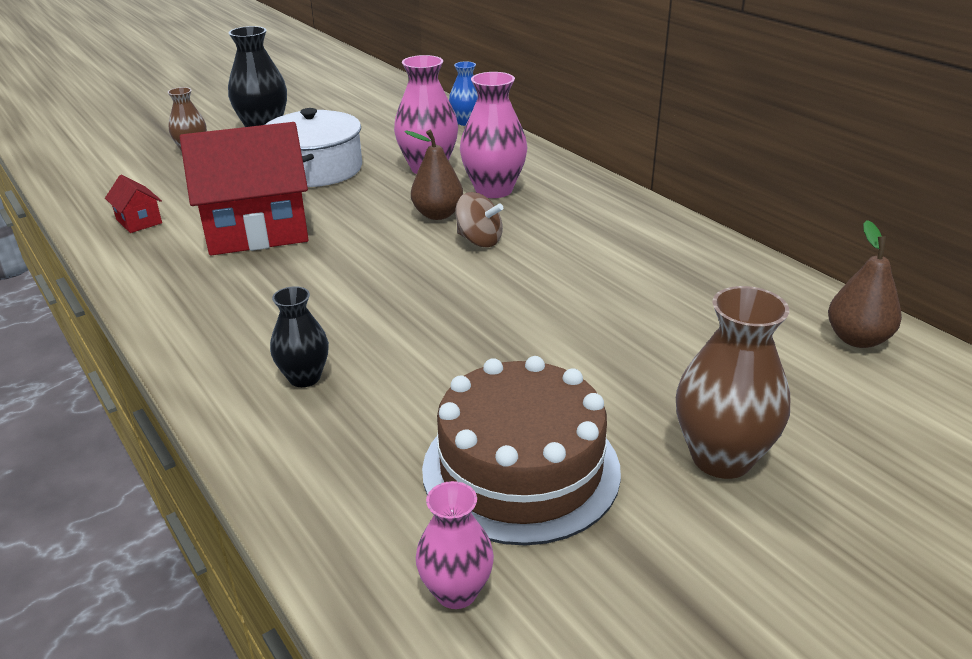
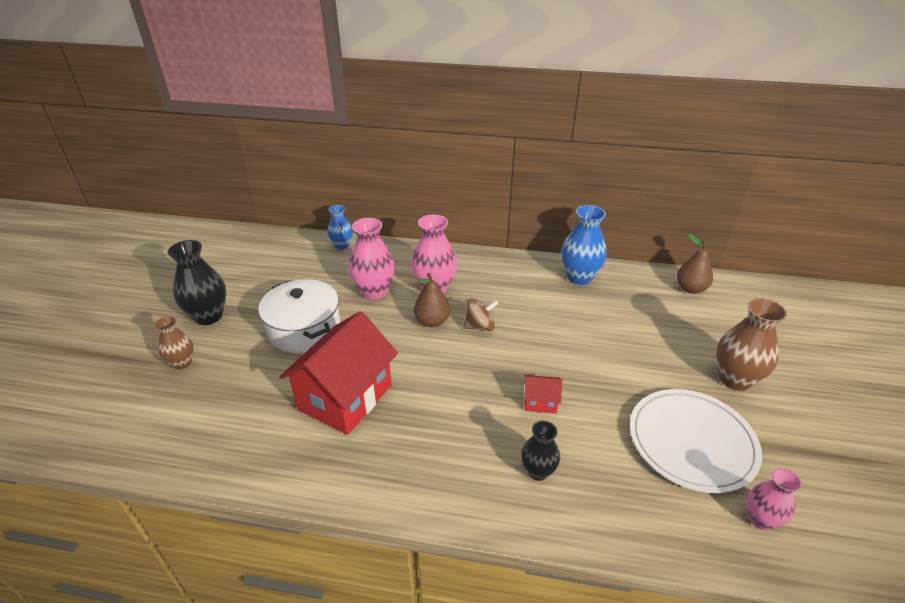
camera: 45 degrees left, 5 degrees up
red house [105,175,162,233] -> red house moved to [524,375,562,413]
brown cake [422,356,621,546] -> white plate [630,389,762,493]
none -> blue vase [561,205,607,285]

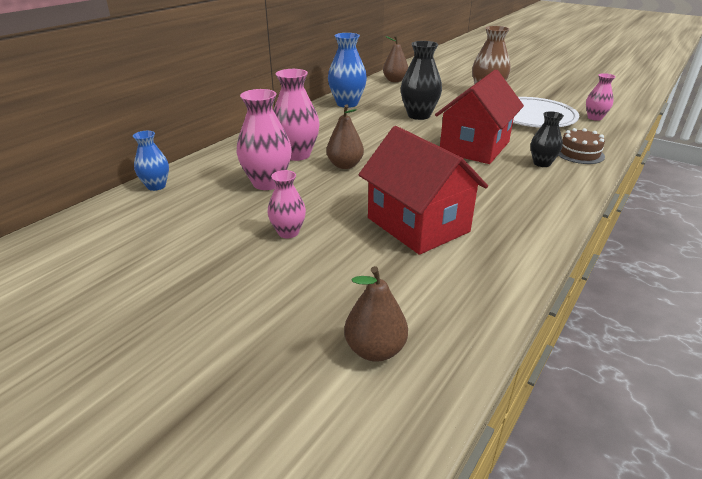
camera: 65 degrees left, 5 degrees down
brown vase [154,316,194,370] -> none
black vase [167,240,226,325] -> black vase moved to [401,41,442,120]
white pot [258,279,340,353] -> pink vase [267,170,306,238]
brown spinning top [463,298,499,331] -> none
red house [524,375,562,413] -> red house [435,70,524,164], size x2.39
none -> brown pear [344,266,408,362]
none -> brown cake [558,128,605,164]

